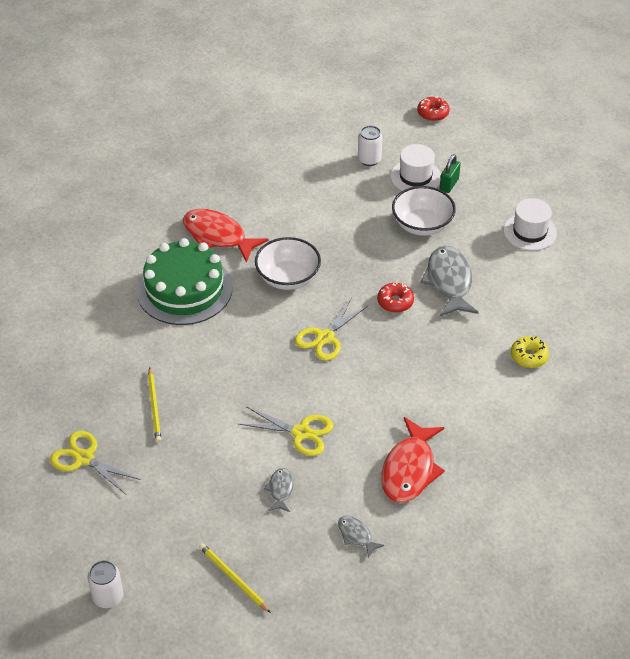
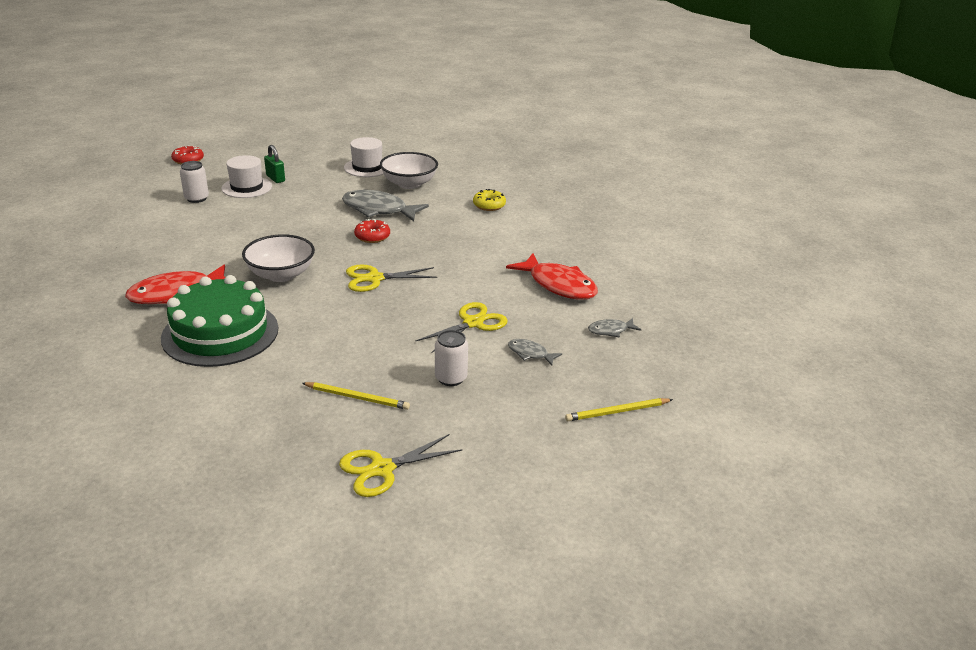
camera: 65 degrees left, 15 degrees down
white can [88,560,123,608] -> white can moved to [435,330,468,386]
yellow scissors [295,297,368,361] -> yellow scissors turned 105 degrees clockwise [346,265,437,292]
white bowl [392,186,456,236] -> white bowl moved to [380,152,438,189]

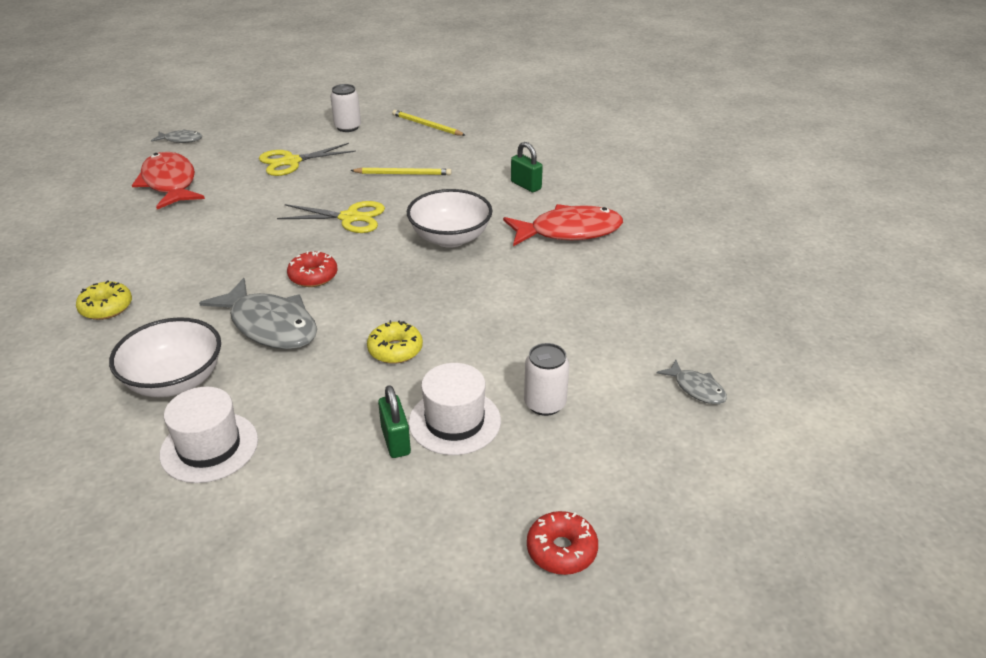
camera: 160 degrees left, 5 degrees up
green cake [161,275,278,367] -> green padlock [511,142,543,192]
yellow scissors [339,434,462,497] -> none
grey fish [508,339,562,365] -> grey fish moved to [657,360,727,404]
yellow pencil [565,398,673,421] -> yellow pencil moved to [350,167,452,175]
none -> yellow donut [367,320,423,364]

